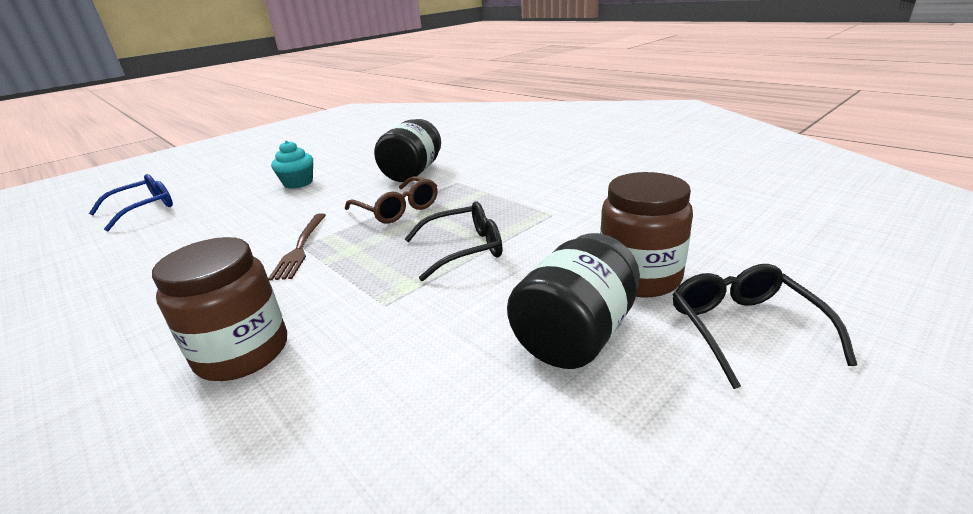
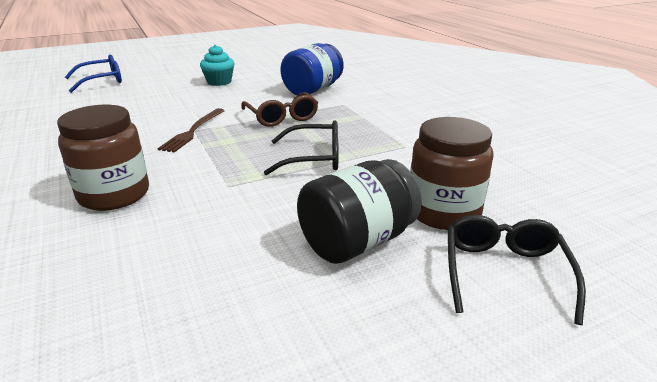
camera: 15 degrees right, 0 degrees up
black jar [374,119,441,182] -> blue jar [280,43,344,95]

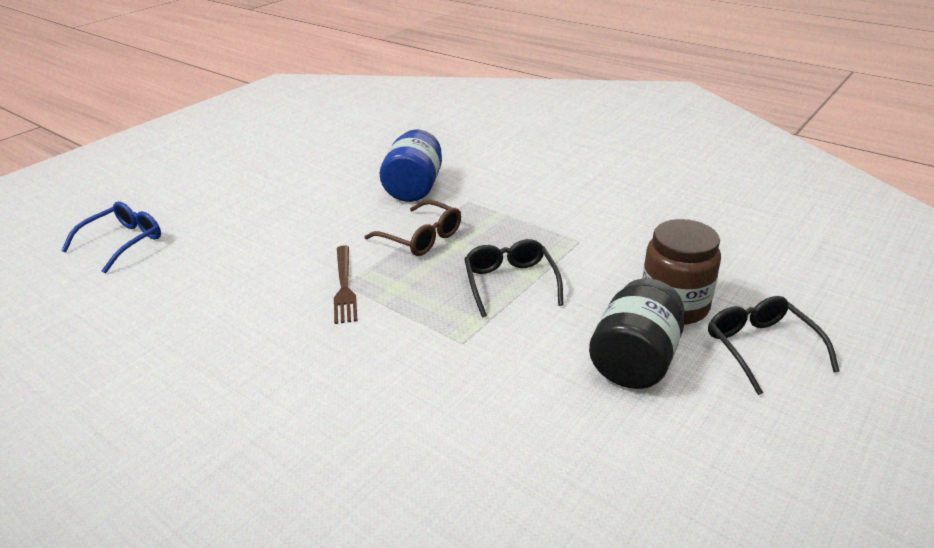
camera: 25 degrees left, 5 degrees up
brown jar [57,105,149,211] -> none
turquoise cupcake [200,45,235,86] -> none
black glasses [264,120,338,175] -> black glasses turned 75 degrees counterclockwise [464,239,563,317]

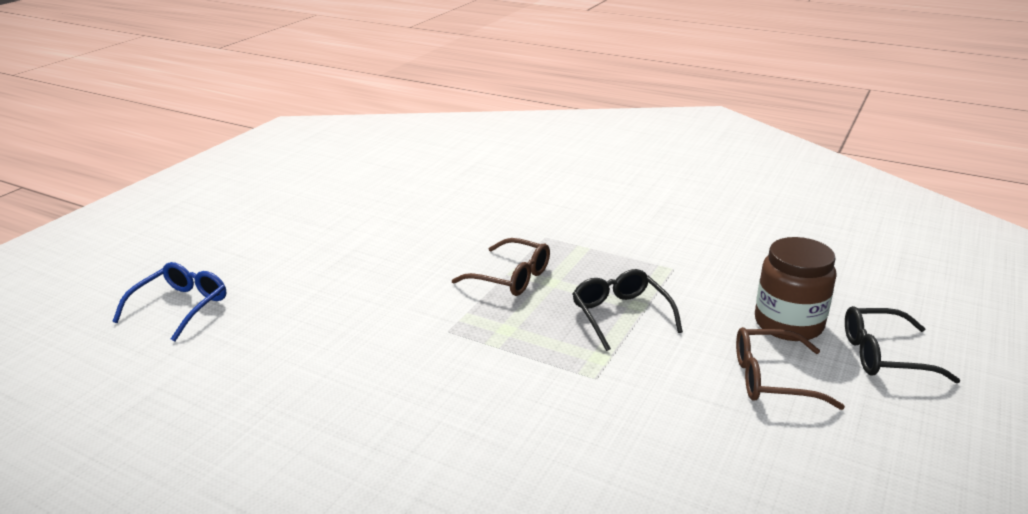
camera: 10 degrees left, 5 degrees down
brown fork [334,245,358,324] -> none
blue jar [380,129,442,202] -> none
black jar [589,278,684,389] -> brown glasses [736,327,845,410]
black glasses [708,296,840,395] -> black glasses turned 60 degrees counterclockwise [845,306,960,383]

